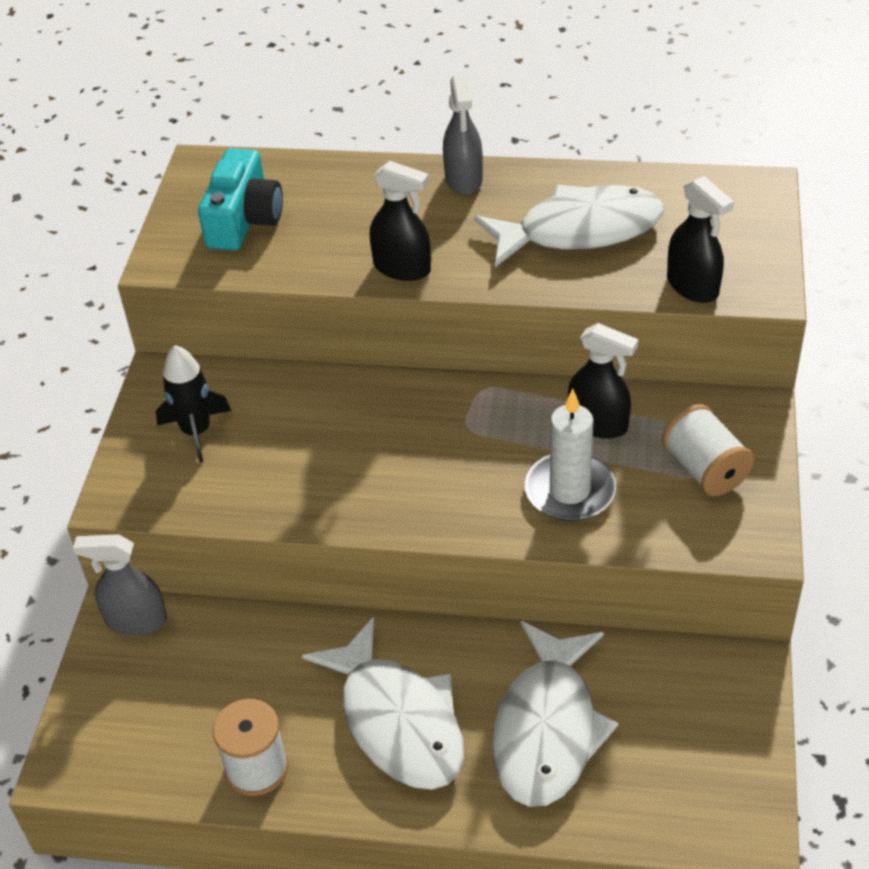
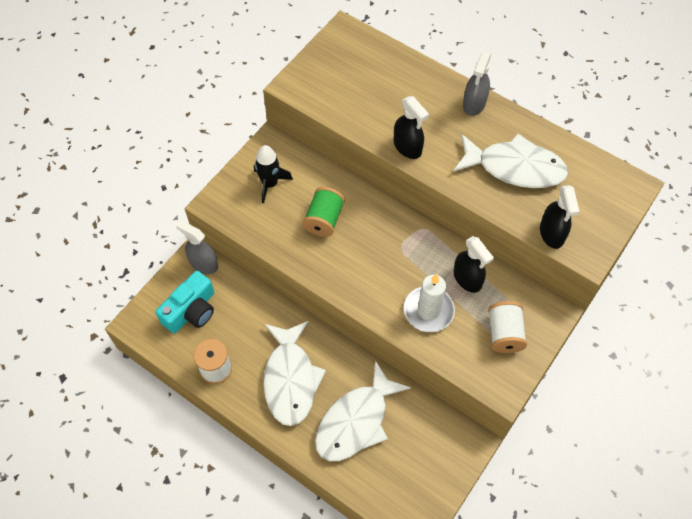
camera: 25 degrees right, 15 degrees up
turquoise camera [198,148,283,251] -> turquoise camera moved to [156,271,214,333]
none -> green spool [303,187,345,237]

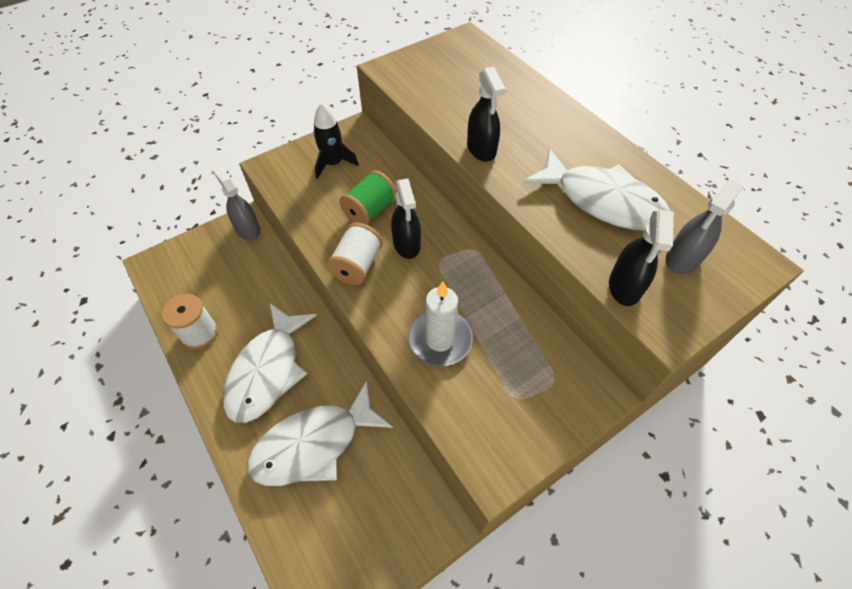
camera: 20 degrees right, 5 degrees down
turquoise camera [156,271,214,333] -> none
black spray bottle [453,236,494,293] -> black spray bottle moved to [391,178,421,259]
grey spray bottle [463,52,491,116] -> grey spray bottle moved to [666,180,744,274]
white spool [488,301,527,353] -> white spool moved to [326,223,383,285]

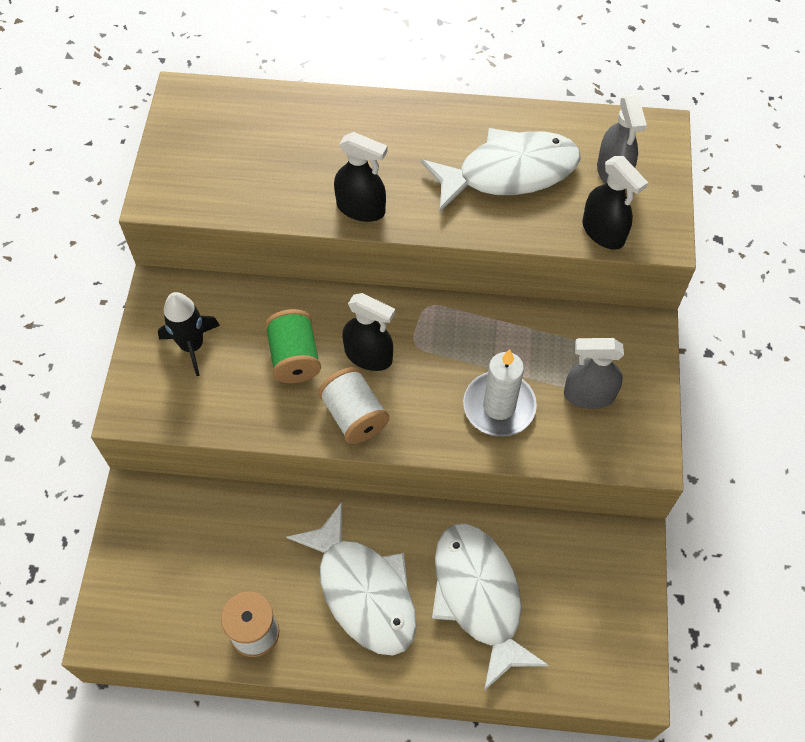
camera: 50 degrees left, 5 degrees up
grey spray bottle [213,167,261,240] -> grey spray bottle moved to [564,338,624,409]
white fish [247,380,393,486] -> white fish turned 150 degrees clockwise [432,523,549,691]

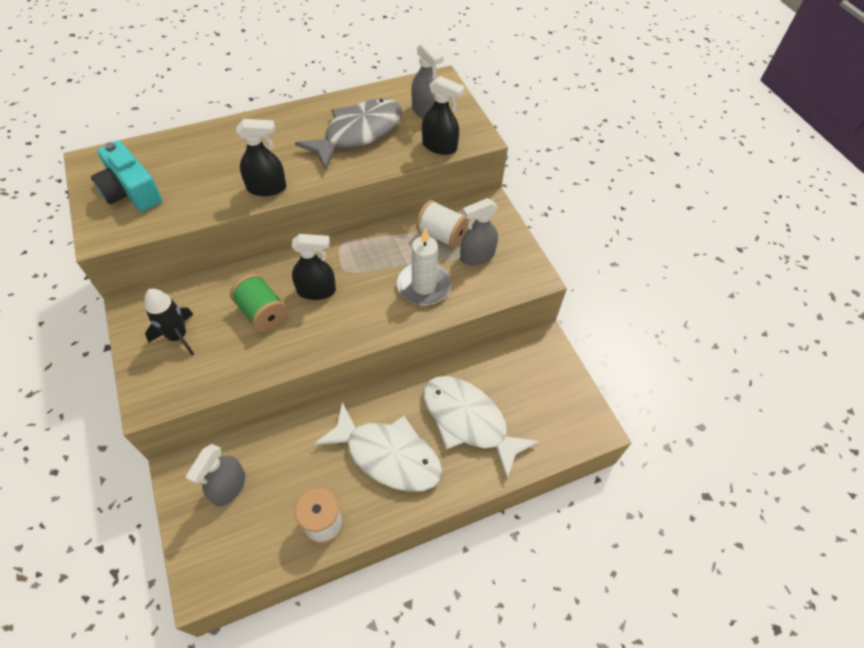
camera: 30 degrees left, 5 degrees down
white spool [318,367,389,444] -> white spool moved to [416,200,469,248]
white fish [421,128,581,212] -> grey fish [295,98,402,170]
none -> turquoise camera [91,140,162,211]
none -> grey spray bottle [186,444,245,506]

